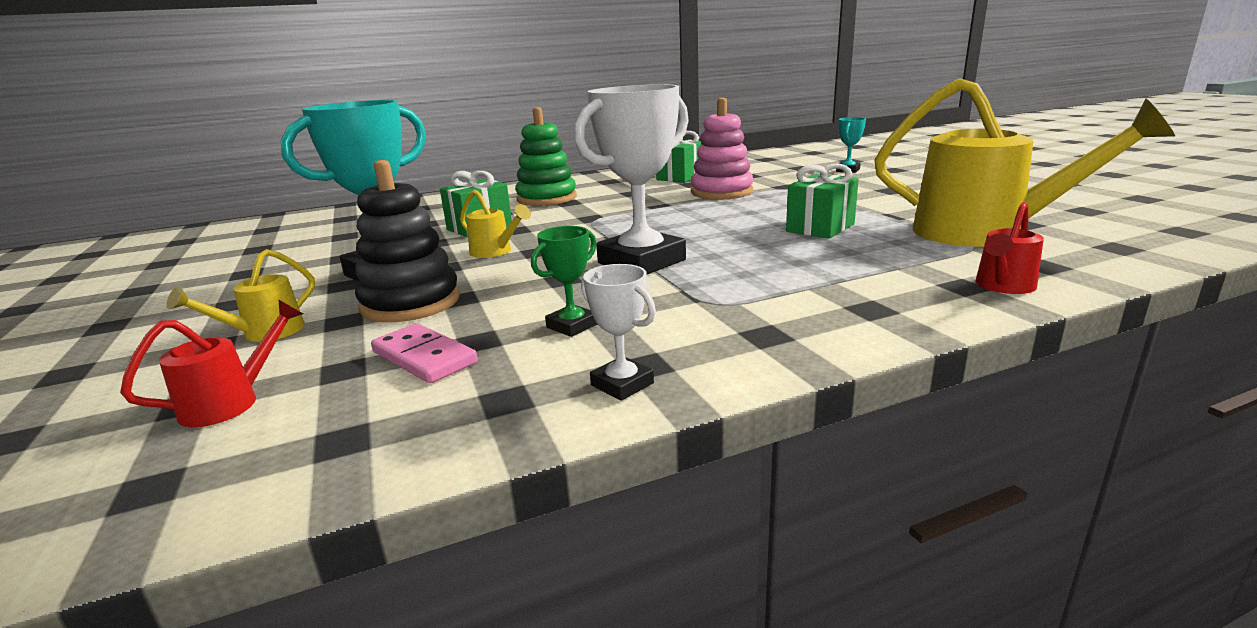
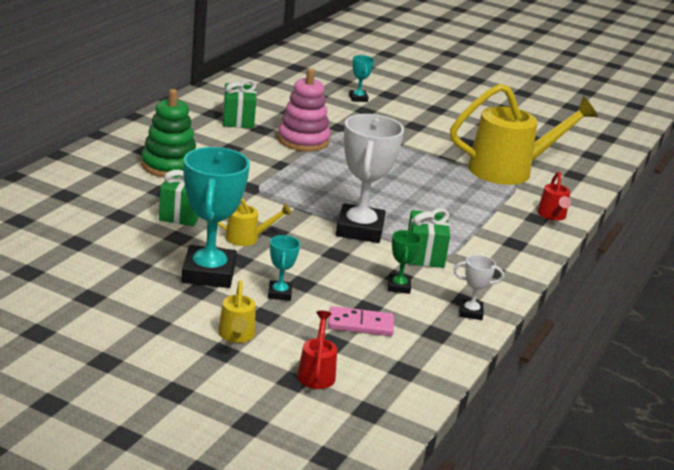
camera: 45 degrees left, 5 degrees up
black stacking toy [355,160,460,322] -> turquoise trophy [268,235,300,301]
green gift [786,164,859,239] -> green gift moved to [408,208,450,268]

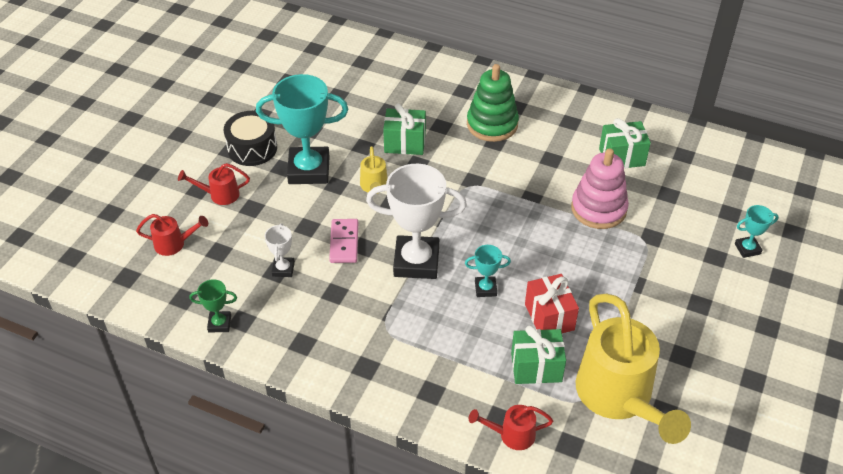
camera: 90 degrees right, 20 degrees up
yellow watering can [218,281,256,343] -> red watering can [178,163,250,205]
turquoise trophy [268,235,300,301] -> turquoise trophy moved to [465,245,511,297]
pink domino [328,306,394,336] -> pink domino moved to [329,219,358,263]
green trophy [388,230,422,294] -> green trophy moved to [189,279,237,332]
green gift [408,208,450,268] -> green gift moved to [511,325,566,384]
white trophy [454,255,504,320] -> white trophy moved to [265,223,295,277]
none -> black drum [224,111,277,166]
none -> red gift [525,274,579,333]

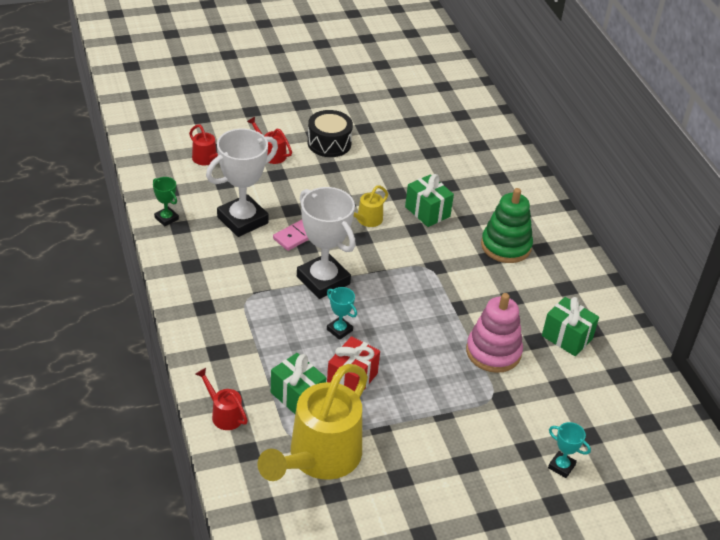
camera: 45 degrees right, 5 degrees down
turquoise trophy [256,74,348,184] -> none
white trophy [265,223,295,277] -> white trophy [206,129,278,237], size x2.15

